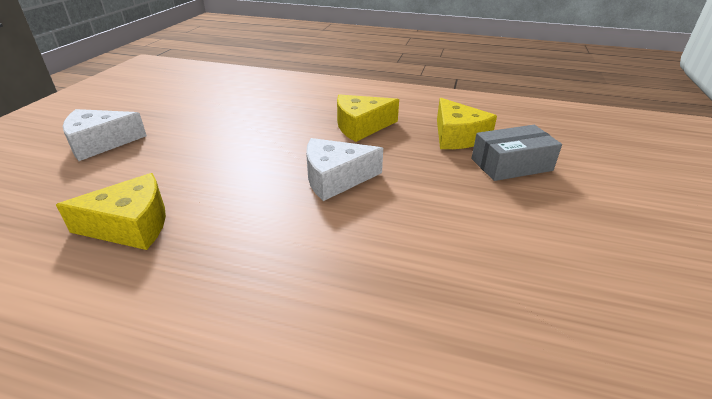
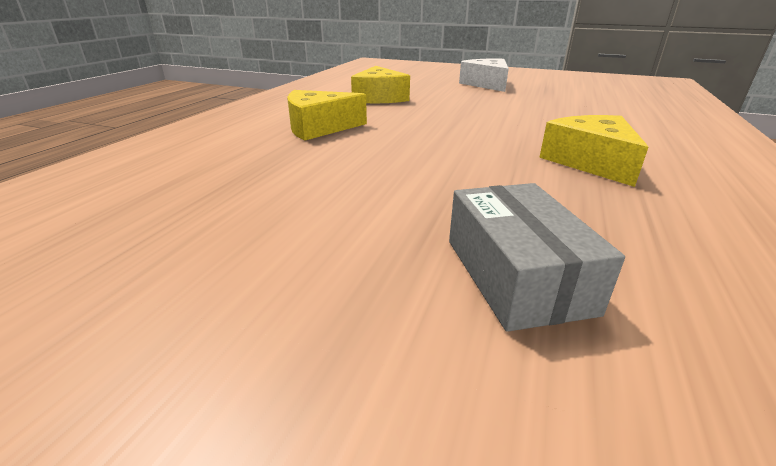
camera: 95 degrees right, 5 degrees down
white cheese [306,138,383,201] -> none
yellow cheese [437,98,497,149] -> yellow cheese moved to [287,90,367,141]

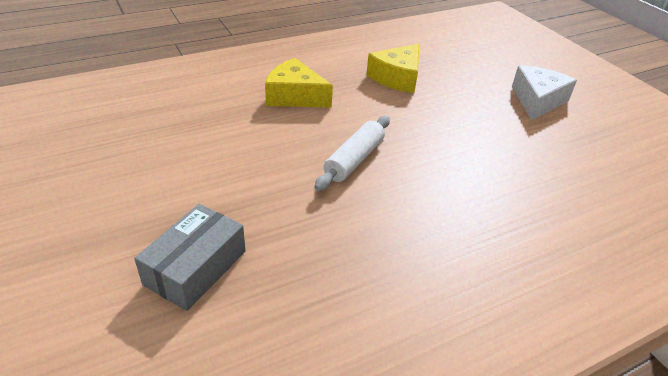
camera: 40 degrees right, 10 degrees up
yellow cheese [539,115,648,187] -> none
none -> white rolling pin [315,116,390,191]

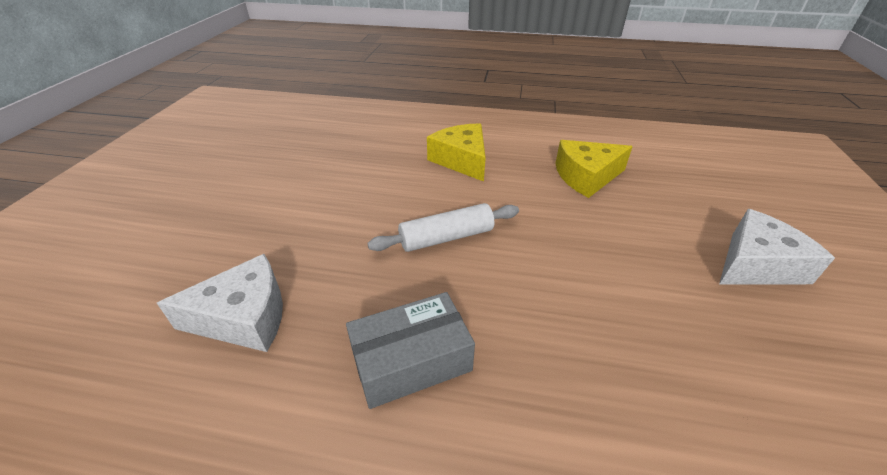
camera: 40 degrees right, 0 degrees up
grey box [134,204,246,311] -> grey box moved to [346,292,475,409]
none -> white cheese [157,254,283,352]

